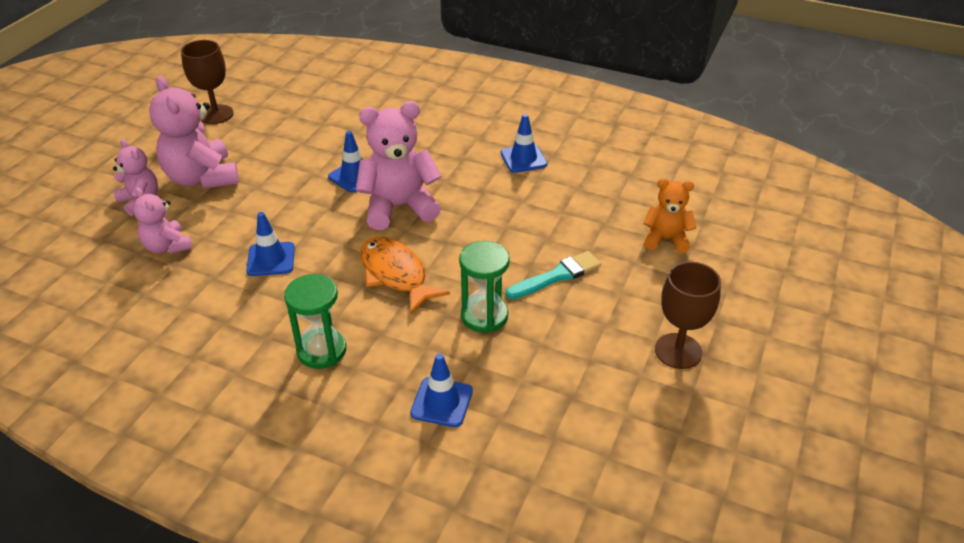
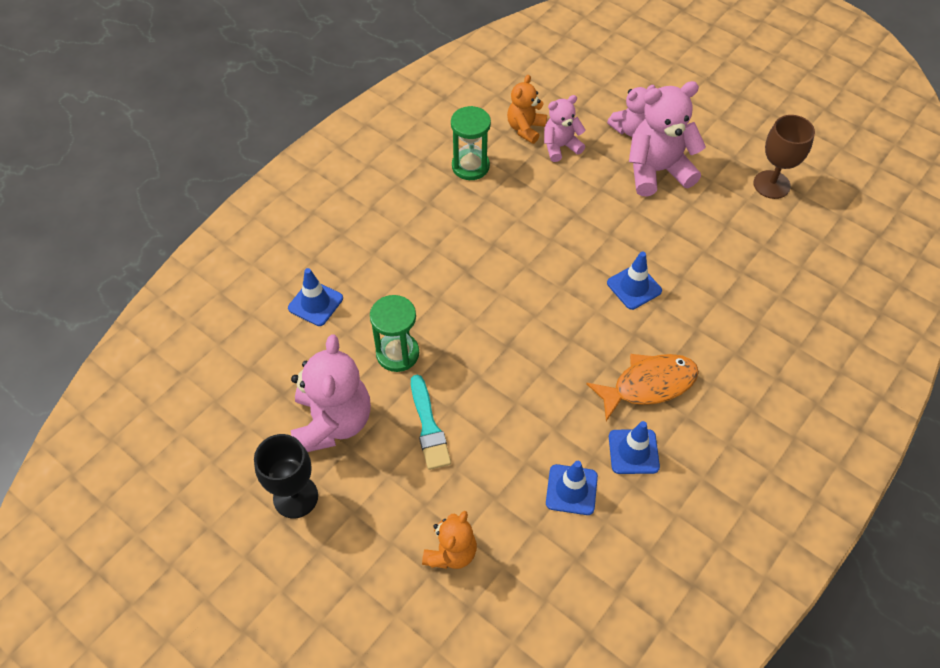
camera: 105 degrees right, 15 degrees up
blue traffic cone [246,212,295,276] -> blue traffic cone moved to [546,461,598,515]
green hourglass [284,274,346,369] -> green hourglass moved to [451,106,491,180]
pink teddy bear [356,101,441,230] -> pink teddy bear moved to [291,335,371,452]
orange fish [360,237,450,314] -> orange fish moved to [586,354,699,421]
brown goblet [655,261,721,369] -> black goblet [254,434,318,518]
none -> orange teddy bear [507,75,547,144]

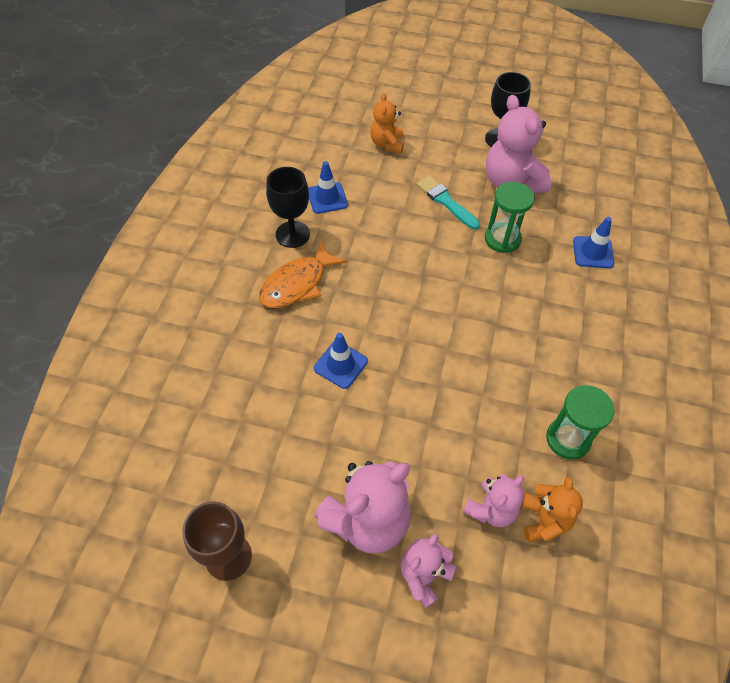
camera: 155 degrees right, 0 degrees up
blue traffic cone [609,421,660,474] -> black goblet [266,167,310,248]

